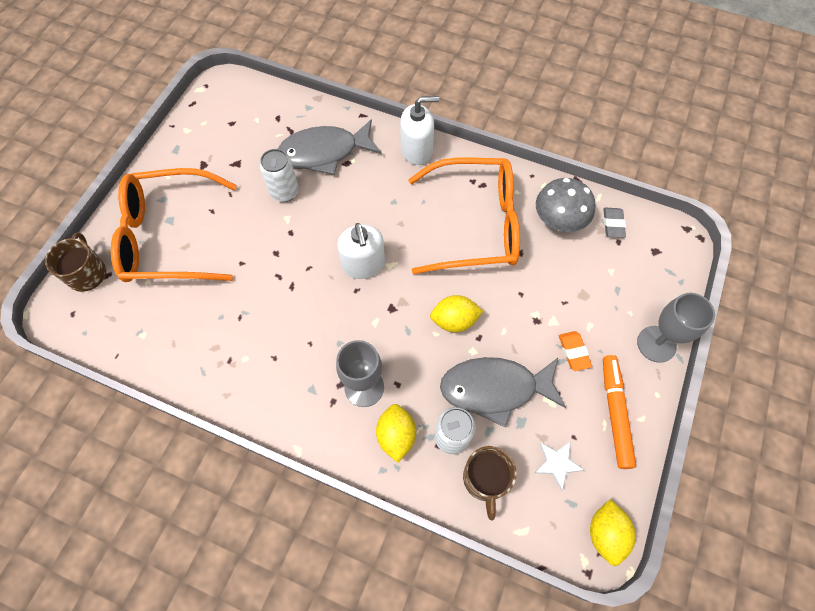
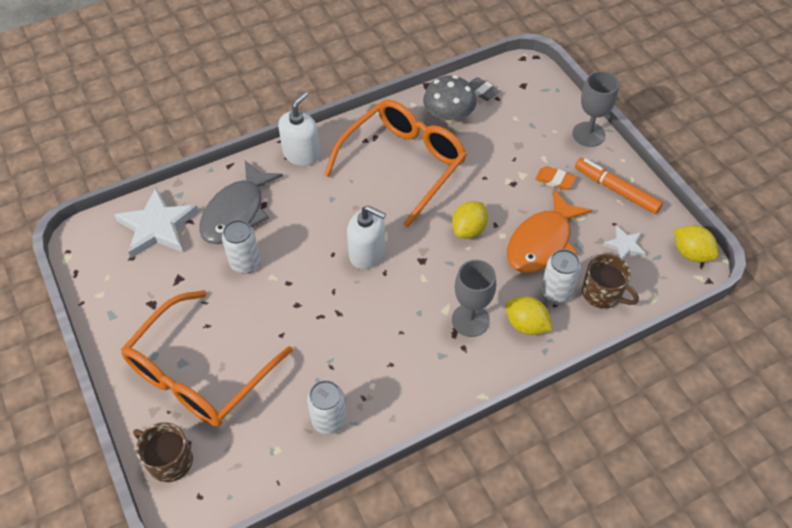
camera: 50 degrees left, 10 degrees down
grey fish [440,357,566,428] -> orange fish [507,189,592,273]
none -> white star [114,188,199,258]
none -> white can [307,380,347,435]

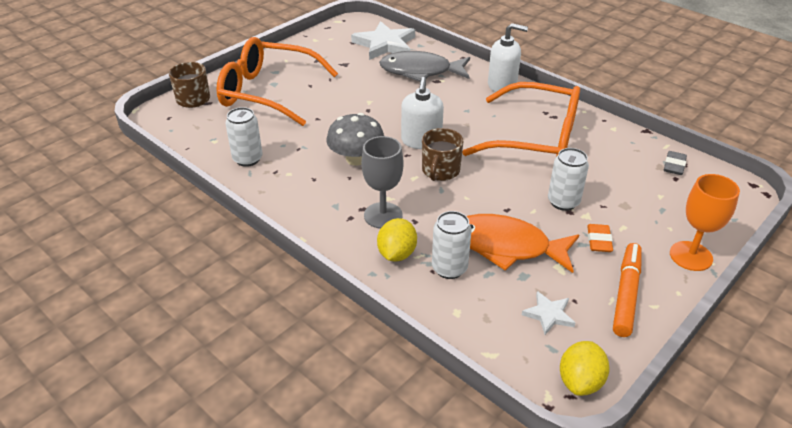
camera: 70 degrees right, 15 degrees down
white can [222,220,261,273] -> white can moved to [548,148,589,211]
grey mushroom [423,75,477,124] -> grey mushroom moved to [326,113,384,166]
yellow lemon [452,201,488,238] -> none
grey goblet [572,71,619,147] -> orange goblet [670,174,740,271]
brown mug [582,254,639,309] -> brown mug moved to [422,128,463,181]

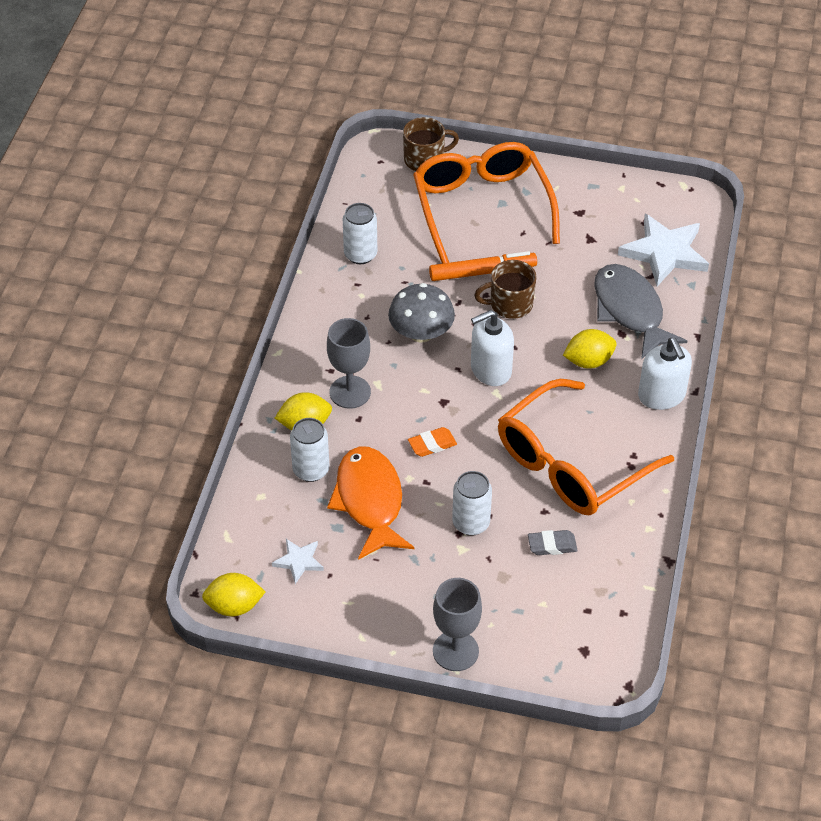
camera: 60 degrees right, 10 degrees up
brown mug [422,128,463,181] -> brown mug moved to [474,260,536,319]
orange glasses [462,82,580,157] -> orange glasses turned 60 degrees clockwise [498,379,674,515]
orange eraser [587,224,613,252] -> orange eraser moved to [408,427,457,457]
orange marker [613,243,642,337] -> orange marker moved to [429,251,537,281]
grey eraser [664,151,687,175] -> grey eraser moved to [528,530,577,555]
orange goblet [670,174,740,271] -> grey goblet [433,578,482,671]
none -> yellow lemon [563,329,617,369]

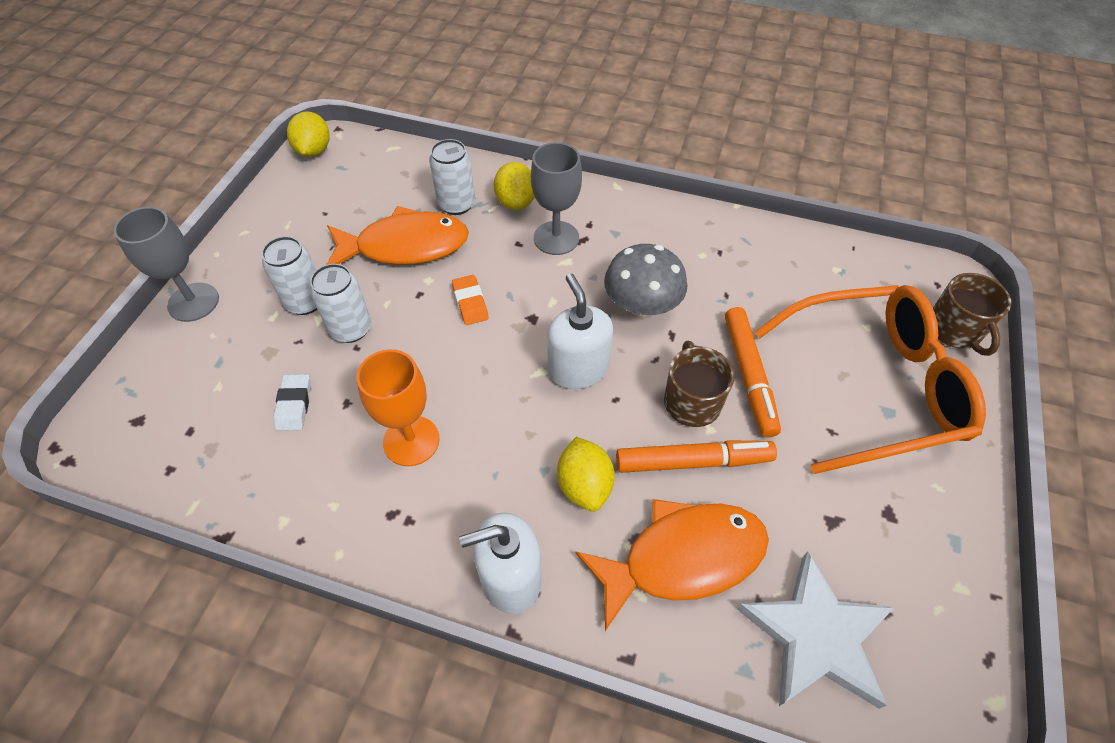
camera: 95 degrees right, 5 degrees up
white star [272,539,324,584] -> none
white can [343,203,377,264] -> white can moved to [262,236,317,315]
orange glasses [498,379,674,515] -> orange goblet [356,349,440,466]
grey eraser [528,530,577,555] -> white eraser [273,374,311,431]
grey fish [594,264,687,359] -> orange fish [575,499,769,631]
none -> orange marker [616,440,777,473]

